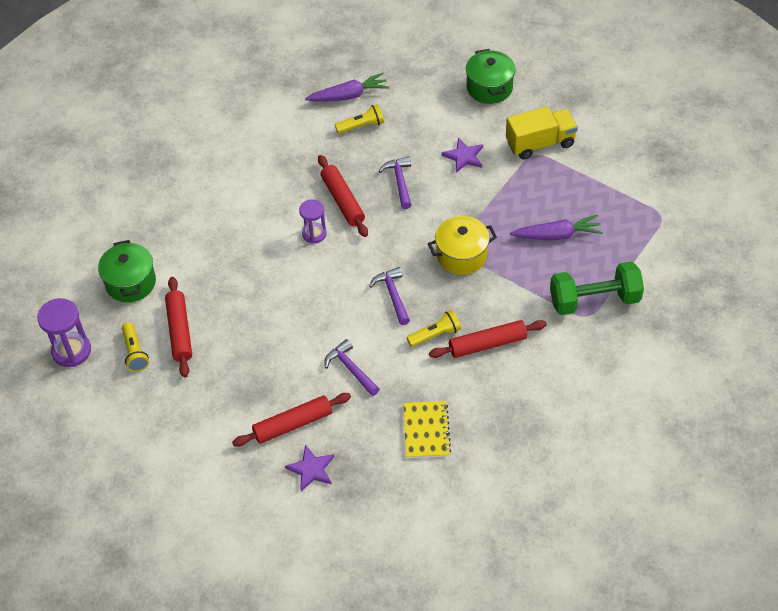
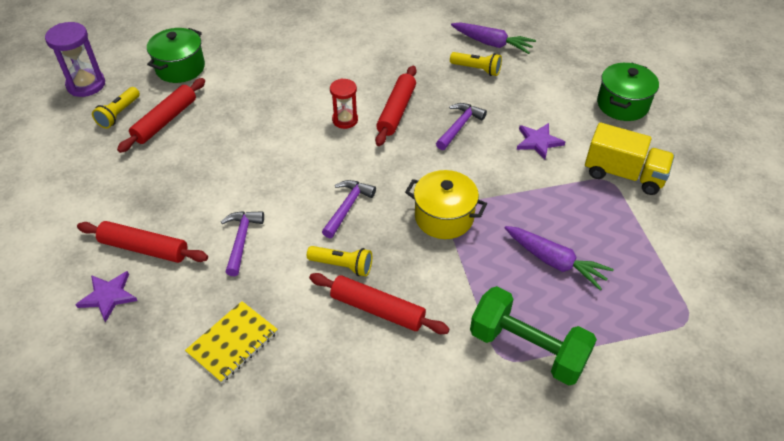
camera: 40 degrees right, 5 degrees down
purple hourglass [299,199,327,244] -> red hourglass [330,78,358,129]

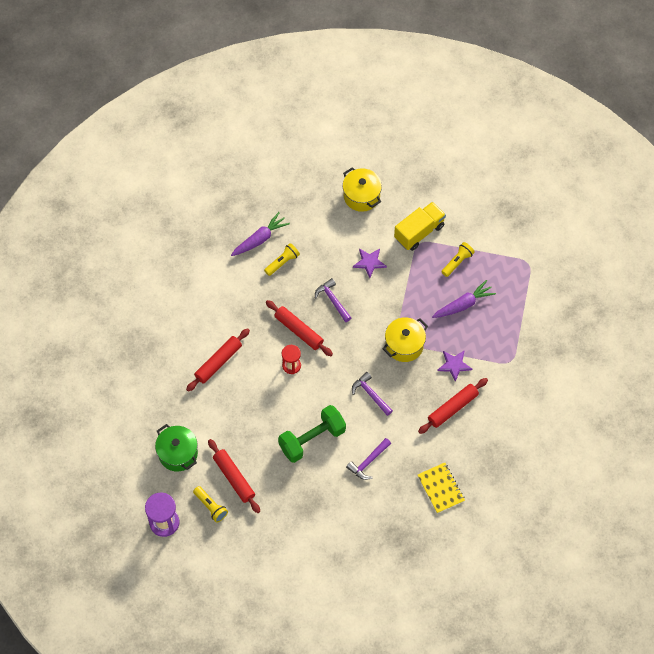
camera: 65 degrees left, 15 degrees up
purple star [75,271,138,322] -> purple star moved to [437,350,472,382]
red rolling pin [77,221,208,263] -> red rolling pin moved to [186,328,250,392]
purple hammer [221,211,264,276] -> purple hammer turned 75 degrees counterclockwise [346,438,391,480]
yellow flashlight [307,246,372,276] -> yellow flashlight moved to [442,242,475,277]
green dumbbell [470,286,597,385] -> green dumbbell moved to [278,405,346,463]
green pot [597,63,659,121] -> yellow pot [343,167,382,212]

